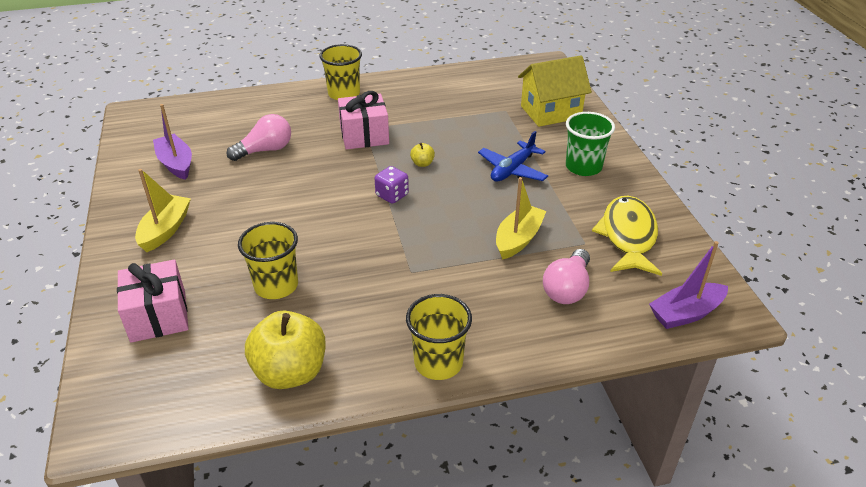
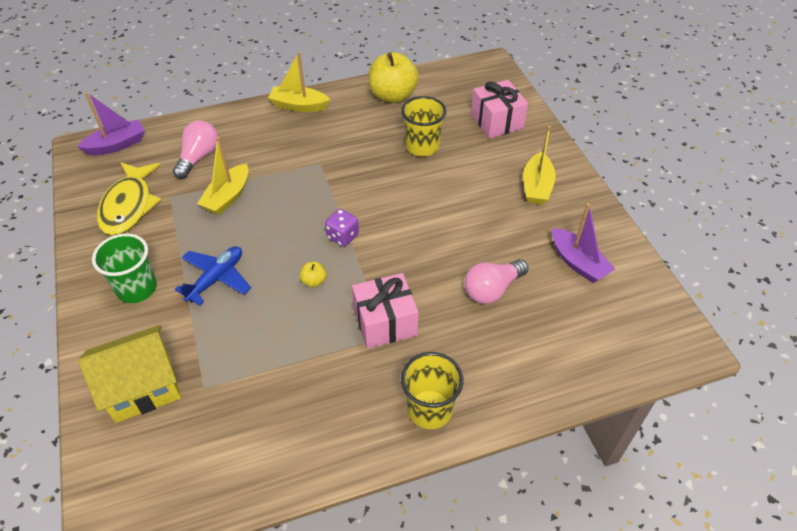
camera: 175 degrees right, 10 degrees up
yellow cup [406,294,472,380] -> yellow boat [268,52,330,112]

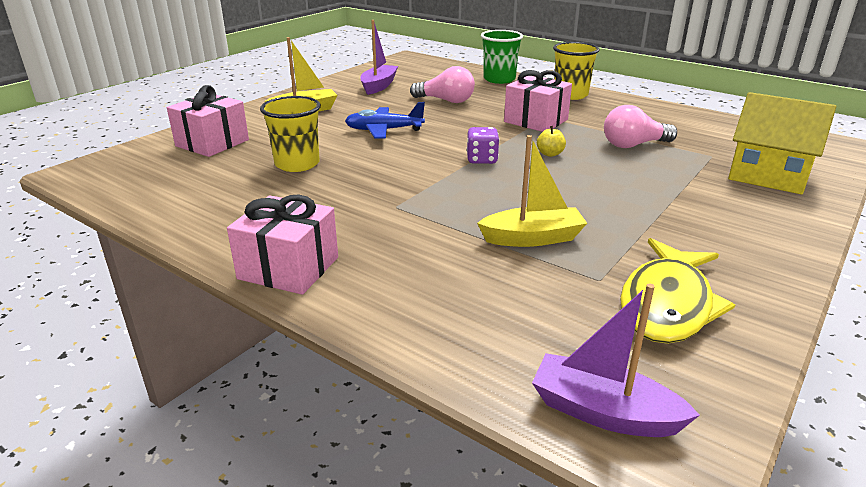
camera: 125 degrees left, 20 degrees down
green cup [92,233,157,303] -> green cup moved to [481,30,523,84]
yellow fish [97,162,161,235] -> yellow fish turned 150 degrees clockwise [620,238,735,344]
pink light bulb [173,121,218,179] -> pink light bulb moved to [604,105,677,148]
blue plane [175,246,251,305] -> blue plane moved to [345,102,425,139]
yellow boat [268,52,330,112] -> pink gift [227,195,338,295]
yellow apple [369,52,419,103] -> none

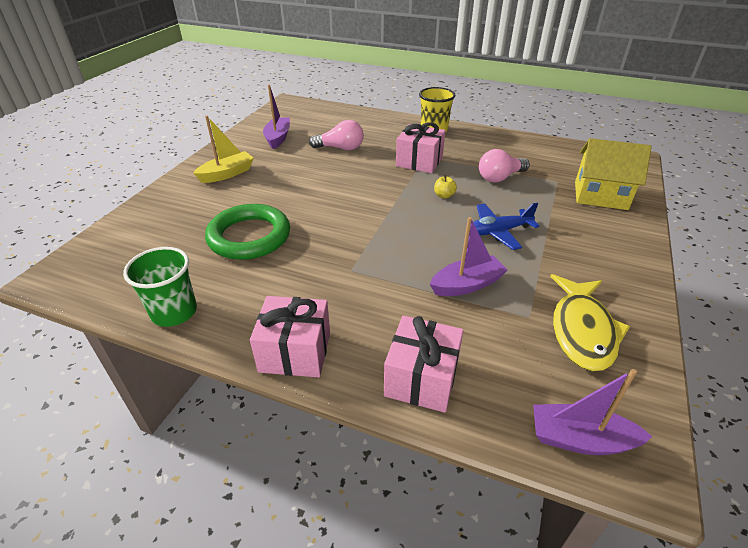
camera: 15 degrees left, 10 degrees up
pink gift [167,85,249,157] -> pink gift moved to [384,315,464,413]
yellow cup [260,96,321,172] -> green ring [205,204,290,260]
blue plane [345,102,425,139] -> blue plane moved to [473,203,540,250]
purple dice [467,127,500,164] -> none
yellow boat [477,135,587,247] -> purple boat [430,217,508,296]
green cup [481,30,523,84] -> green cup moved to [123,247,197,327]

